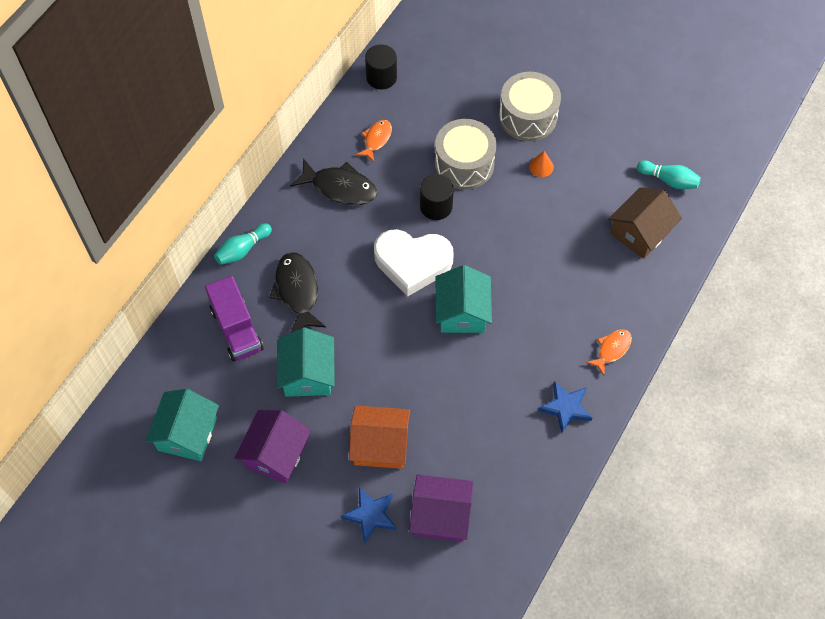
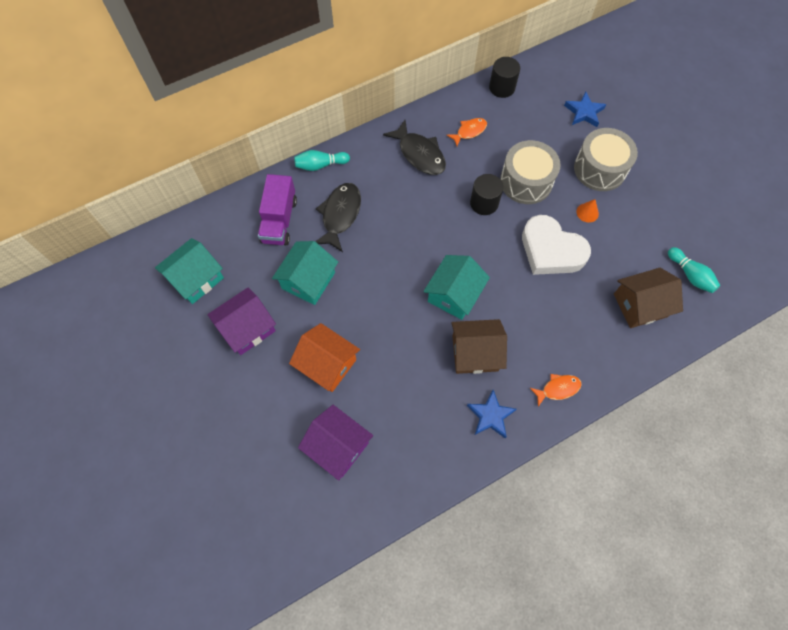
camera: 30 degrees right, 5 degrees up
blue star [341,487,396,544] -> blue star moved to [564,92,606,127]
white heart [374,229,454,297] -> white heart moved to [522,215,591,275]
none -> brown house [452,319,507,374]

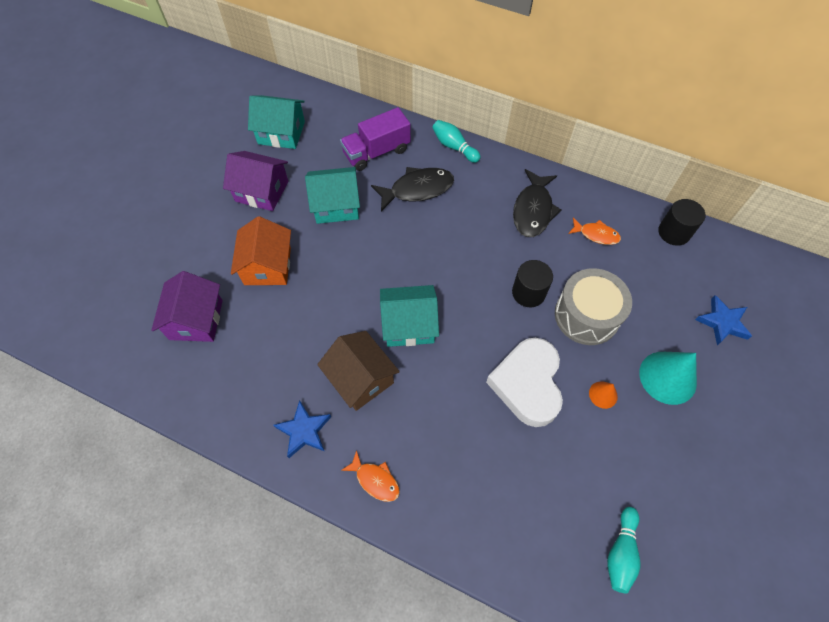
camera: 55 degrees right, 5 degrees down
grey drum [574,128,638,191] -> turquoise cone [639,352,697,405]
brown house [614,268,683,328] -> none

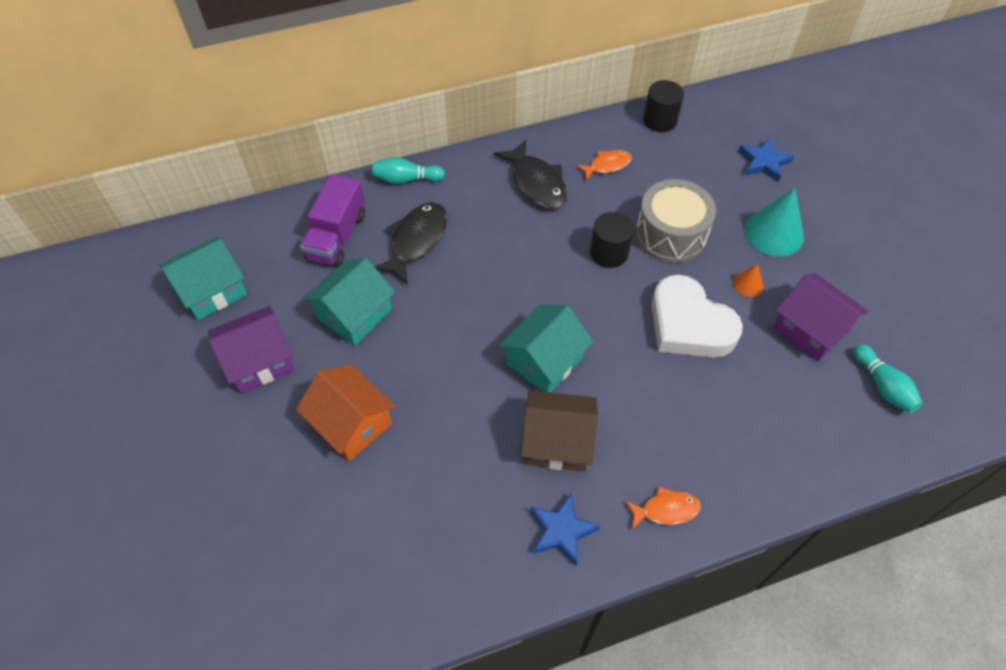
camera: 45 degrees left, 5 degrees down
purple house [151,271,222,342] -> purple house moved to [773,273,869,361]

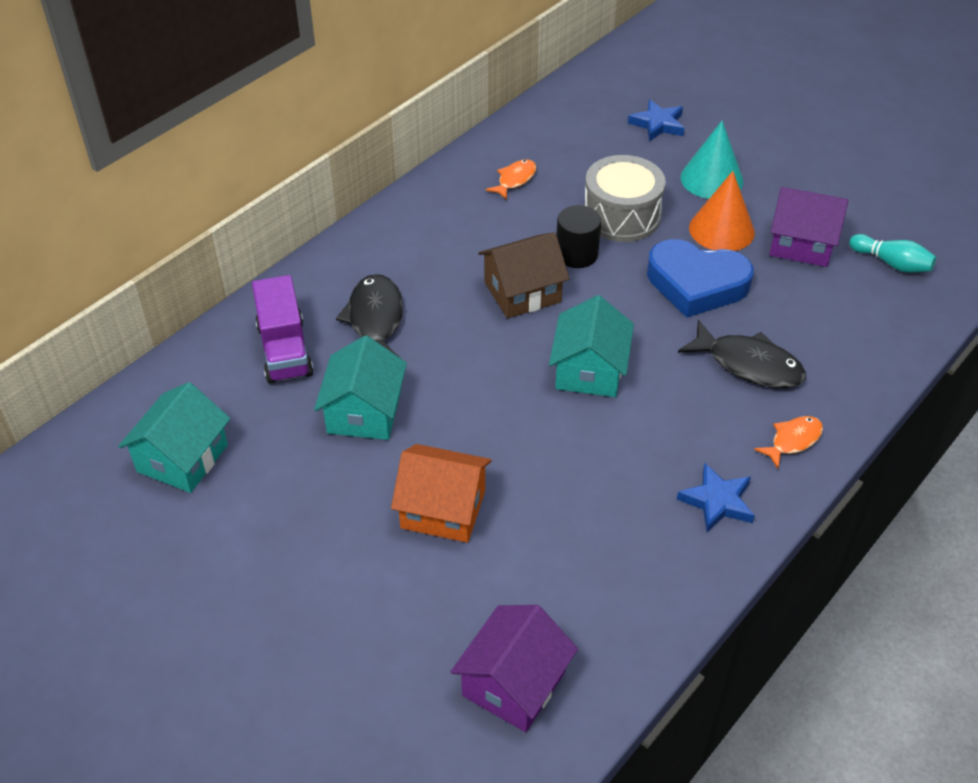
camera: 30 degrees left, 10 degrees down
purple house [208,306,295,393] -> purple house moved to [451,605,578,732]
turquoise bowling pin [372,157,445,184] -> none
black fish [493,140,567,210] -> black fish moved to [678,320,806,388]
brown house [521,390,598,472] -> brown house moved to [478,232,570,318]
black cylinder [643,80,684,132] -> none
white heart [652,275,743,357] -> blue heart [647,239,754,318]
orange cone [733,264,764,297] -> orange cone [689,171,755,251], size x2.01

